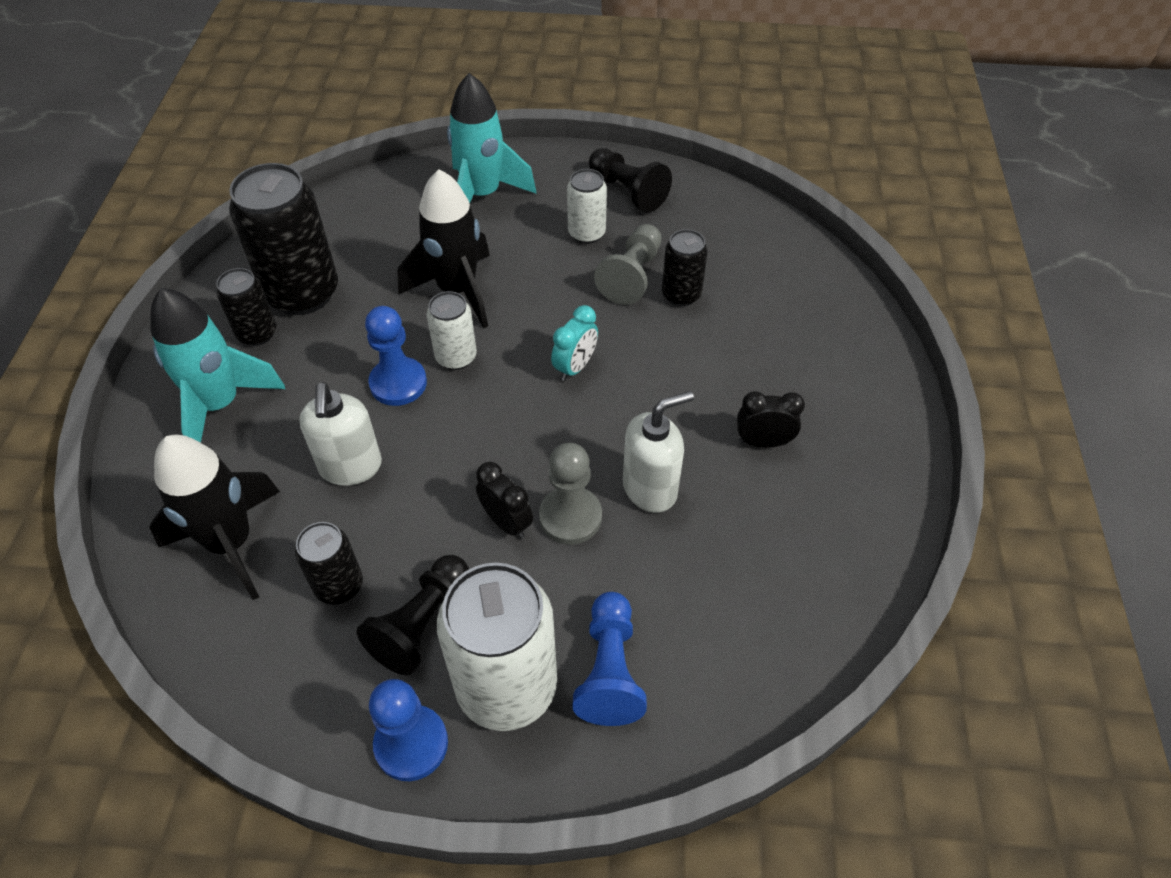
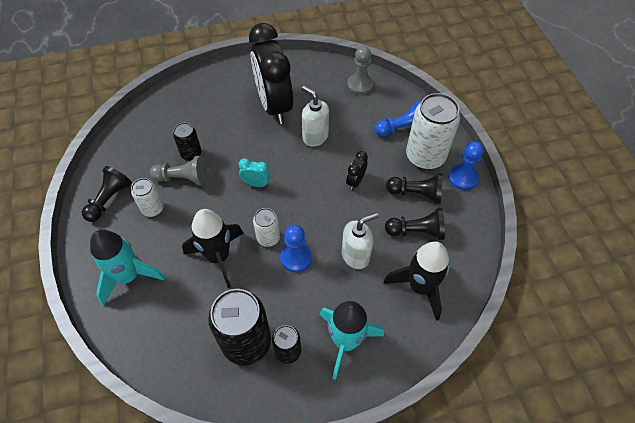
camera: 110 degrees left, 5 degrees up
black can [295,522,363,605] -> black pawn [385,208,445,240]
grey pawn [539,443,602,544] -> grey pawn moved to [347,46,374,95]
black clock [737,391,805,448] -> black clock [249,23,293,124], size x2.49

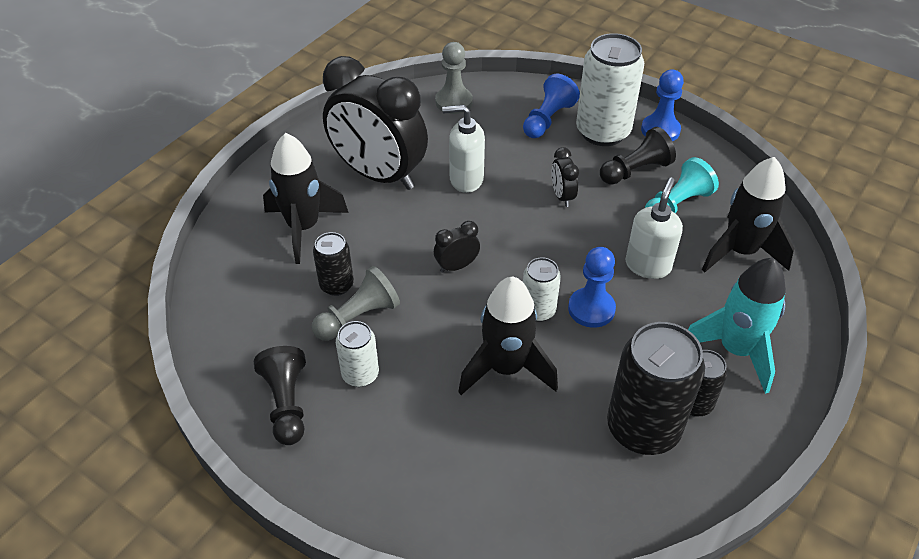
camera: 40 degrees left, 10 degrees down
turquoise rocket [90,230,165,306] -> none
turquoise clock [238,158,270,187] -> black clock [434,221,480,273]
black pawn [385,208,445,240] -> turquoise pawn [645,157,719,213]
none -> black rocket [263,133,349,264]

